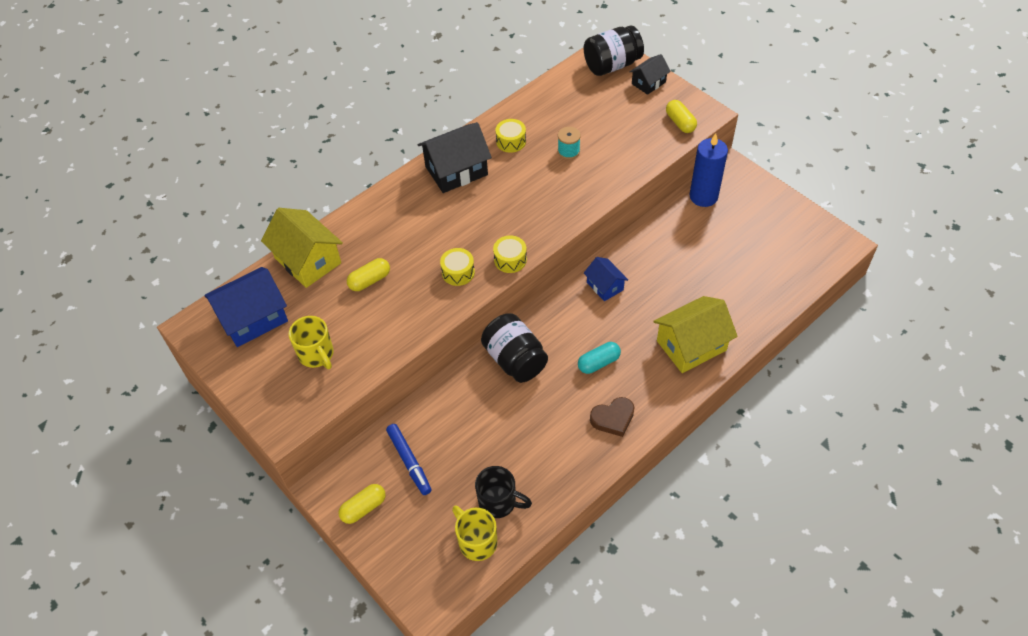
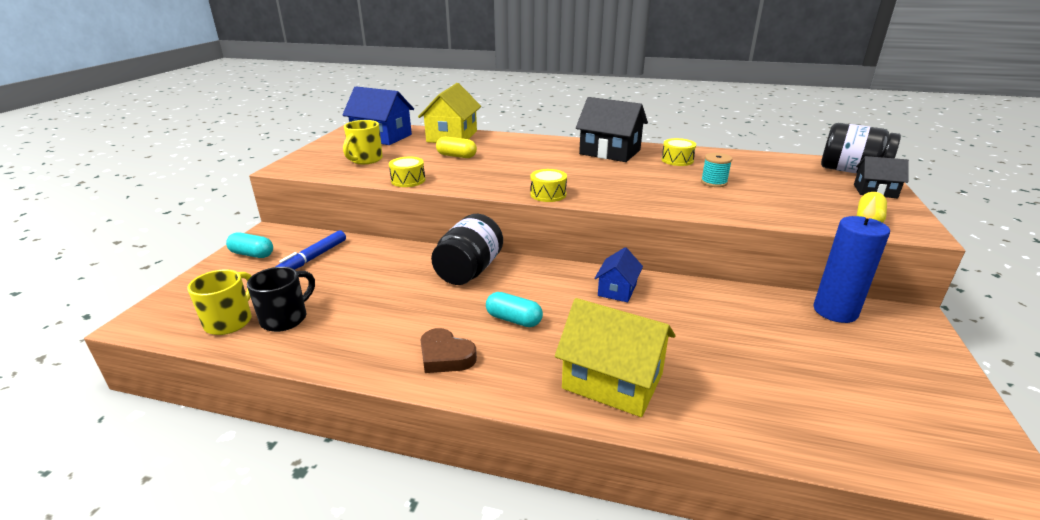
camera: 55 degrees right, 25 degrees down
yellow capsule [338,484,386,524] -> turquoise capsule [226,233,273,258]
yellow drum [440,248,475,286] -> yellow drum moved to [389,157,425,187]
black mug [475,466,532,518] -> black mug turned 135 degrees counterclockwise [247,267,315,332]

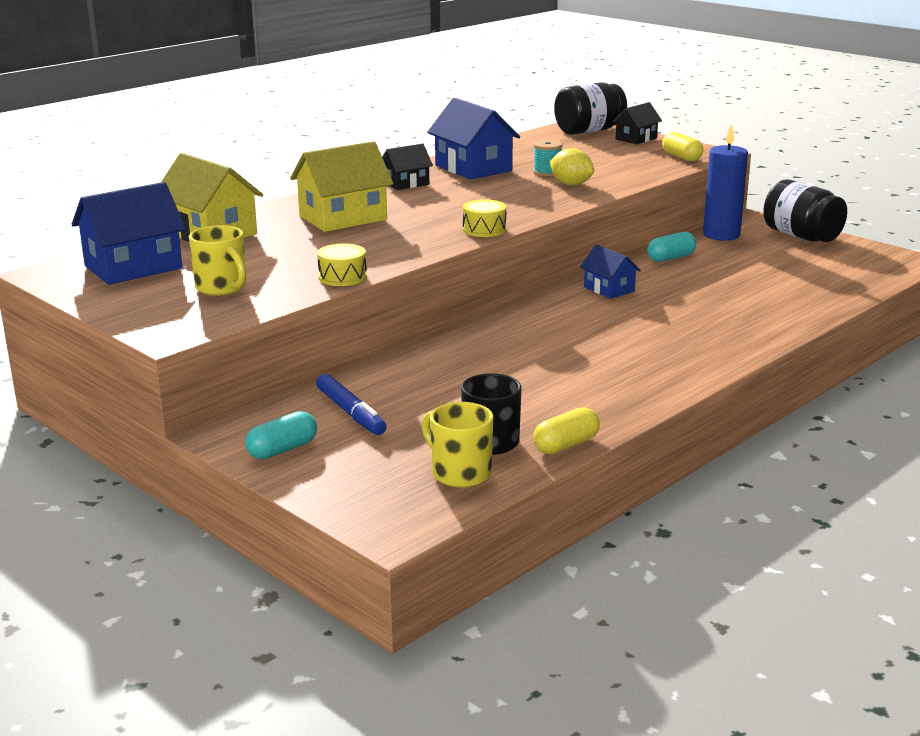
camera: 60 degrees left, 5 degrees down
brown heart [421,328,477,373] -> none
black jar [431,214,503,285] -> black jar moved to [763,180,847,242]
yellow capsule [436,137,477,158] -> yellow capsule moved to [533,407,600,454]
turquoise capsule [486,292,543,327] -> turquoise capsule moved to [647,232,696,262]
yellow house [555,298,675,417] -> yellow house moved to [290,141,393,232]
black house [576,97,648,162] -> black house [382,143,433,190], size x0.57
yellow drum [662,138,696,166] -> blue house [427,98,520,180]
none -> yellow lemon [550,148,594,186]

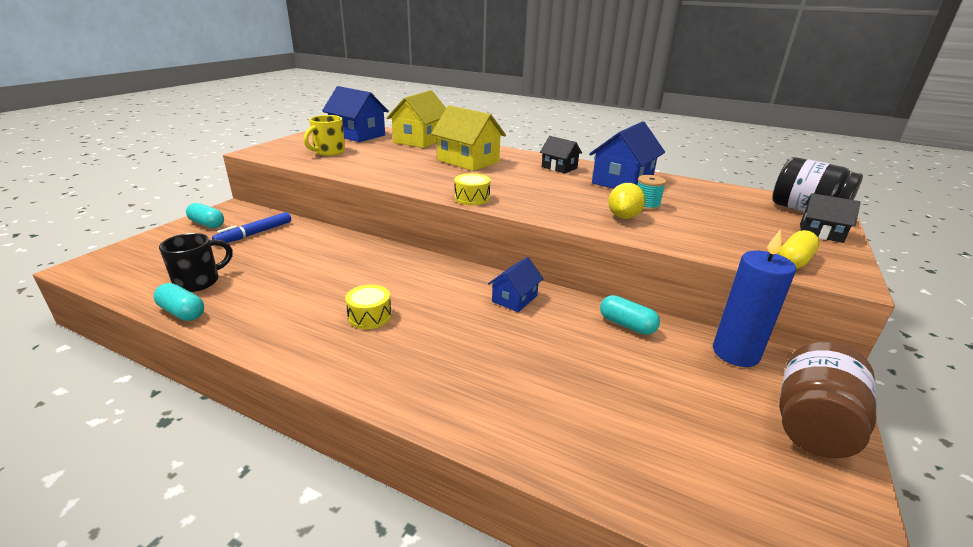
camera: 70 degrees right, 5 degrees up
yellow drum [317,243,367,286] -> yellow drum moved to [345,284,392,329]
yellow mug [421,402,493,488] -> none
yellow capsule [533,407,600,454] -> turquoise capsule [154,283,204,321]
black jar [763,180,847,242] -> brown jar [779,341,877,458]

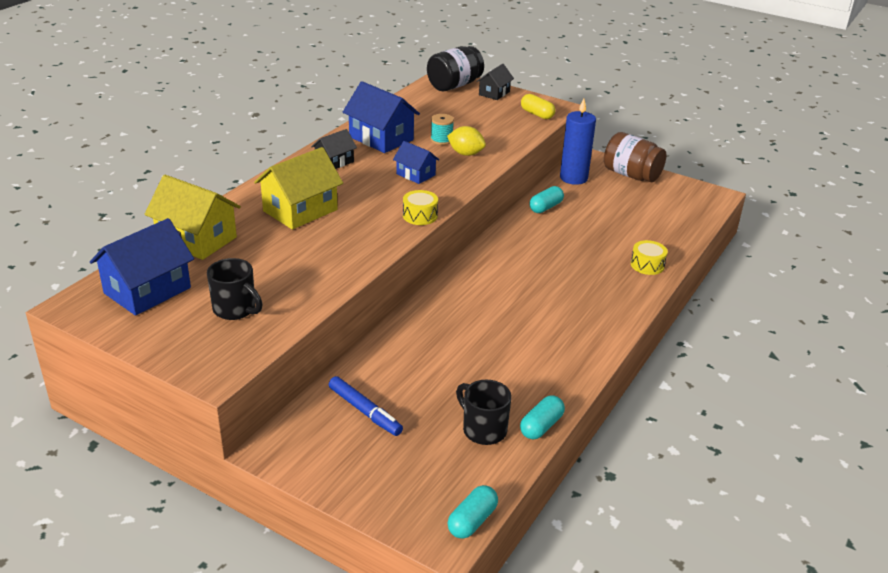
camera: 85 degrees left, 5 degrees up
turquoise capsule [186,203,224,228] -> turquoise capsule moved to [448,485,498,539]
yellow mug [304,115,345,156] -> black mug [207,258,263,320]
yellow drum [345,284,392,329] -> yellow drum moved to [631,240,668,275]
blue house [488,257,544,312] -> blue house moved to [393,141,439,184]

